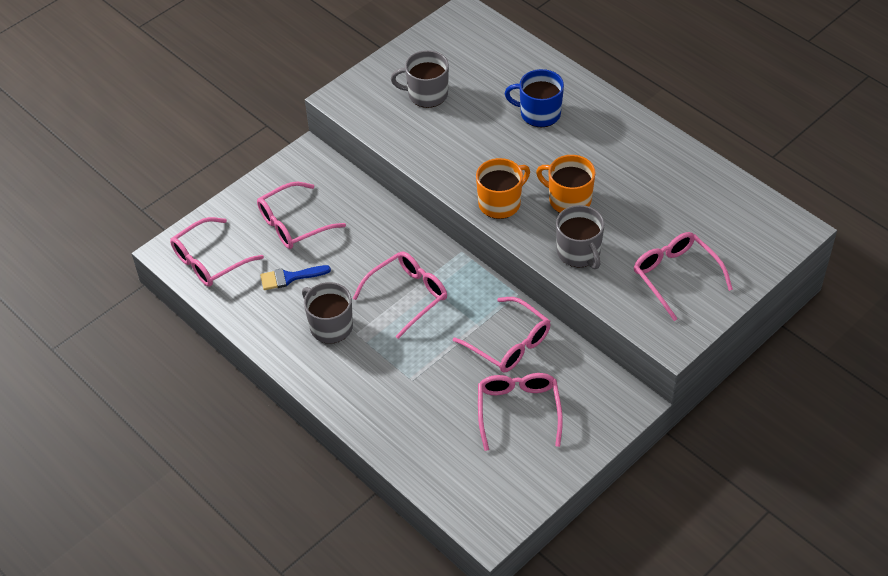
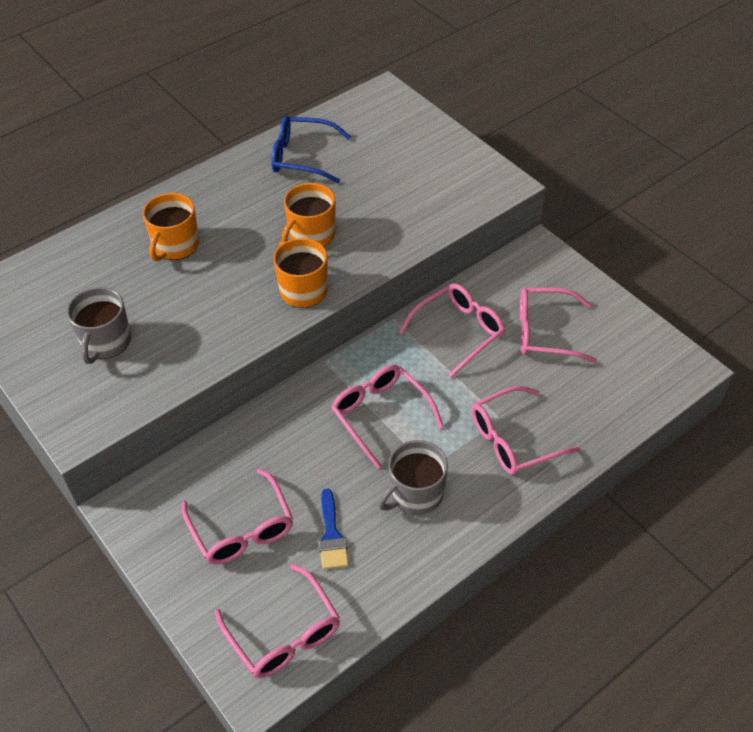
camera: 85 degrees left, 0 degrees up
blue mug [504,69,564,127] -> orange mug [142,193,199,262]
grey mug [556,205,605,269] -> none
pink glasses [634,232,733,321] -> pink glasses moved to [472,386,581,475]
none -> blue glasses [271,116,351,183]

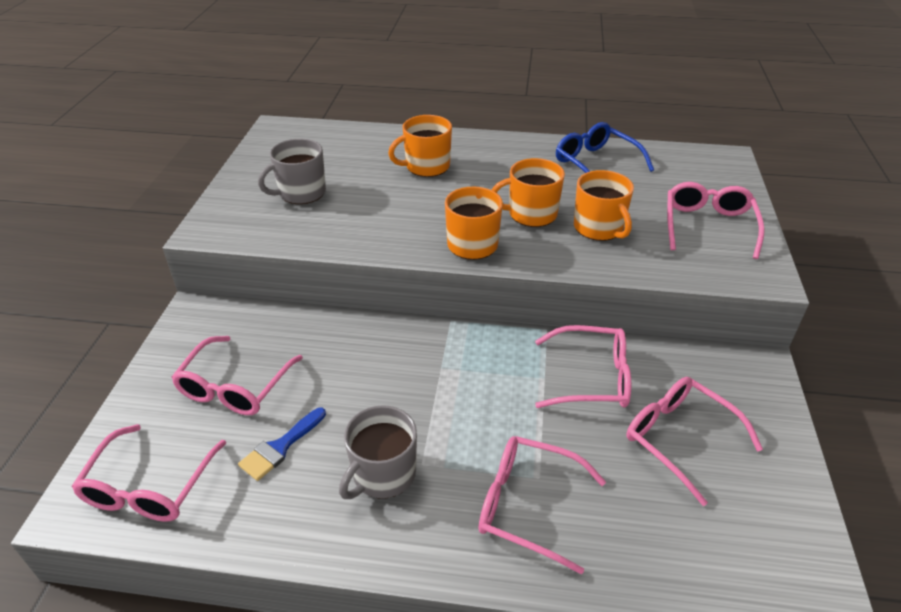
camera: 45 degrees right, 10 degrees down
pink glasses [331,364,444,468] -> pink glasses moved to [667,182,765,259]
grey mug [378,440,448,515] -> grey mug turned 60 degrees counterclockwise [339,405,417,499]
none -> orange mug [574,170,634,241]

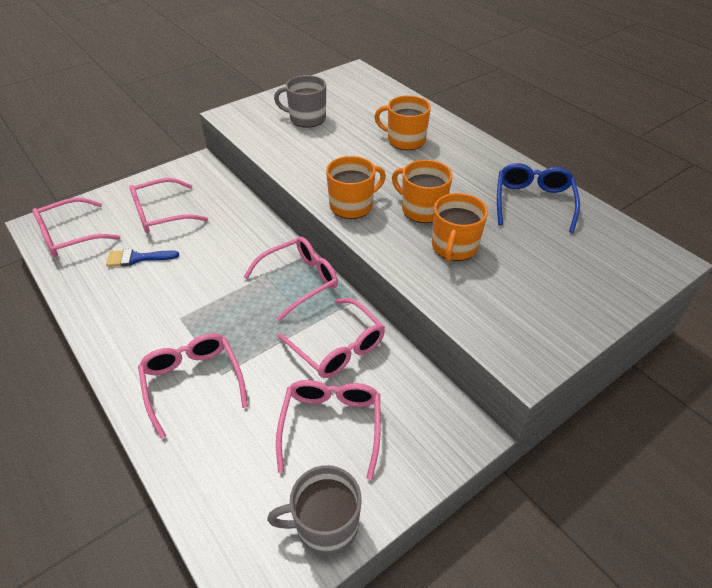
camera: 45 degrees right, 5 degrees up
grey mug [339,405,417,499] -> grey mug moved to [267,465,362,555]
pink glasses [667,182,765,259] -> pink glasses moved to [244,237,338,321]

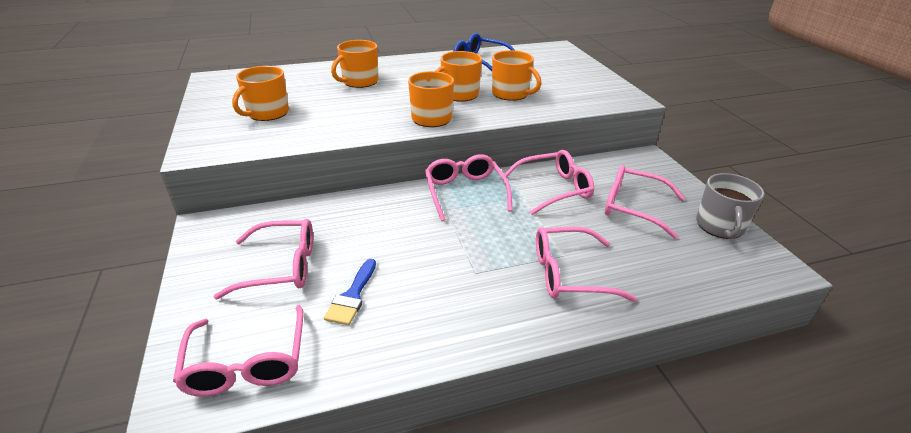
camera: 70 degrees left, 10 degrees down
pink glasses [129,178,208,233] -> pink glasses turned 90 degrees counterclockwise [214,219,313,299]
grey mug [274,75,326,128] -> orange mug [232,66,289,121]

